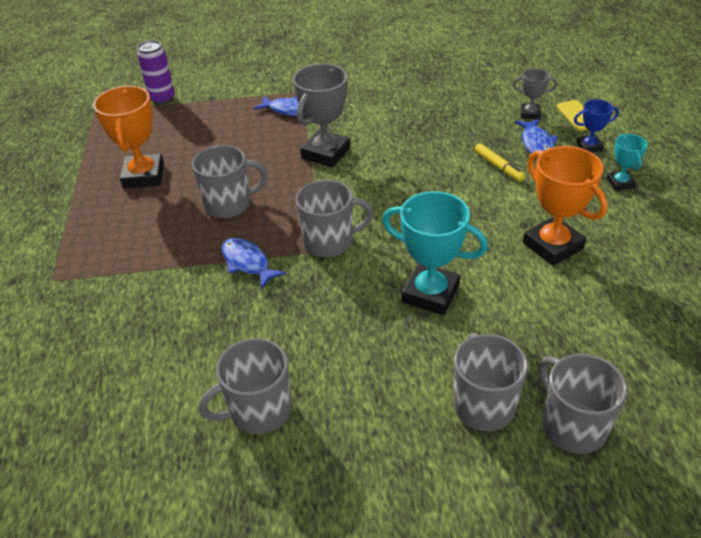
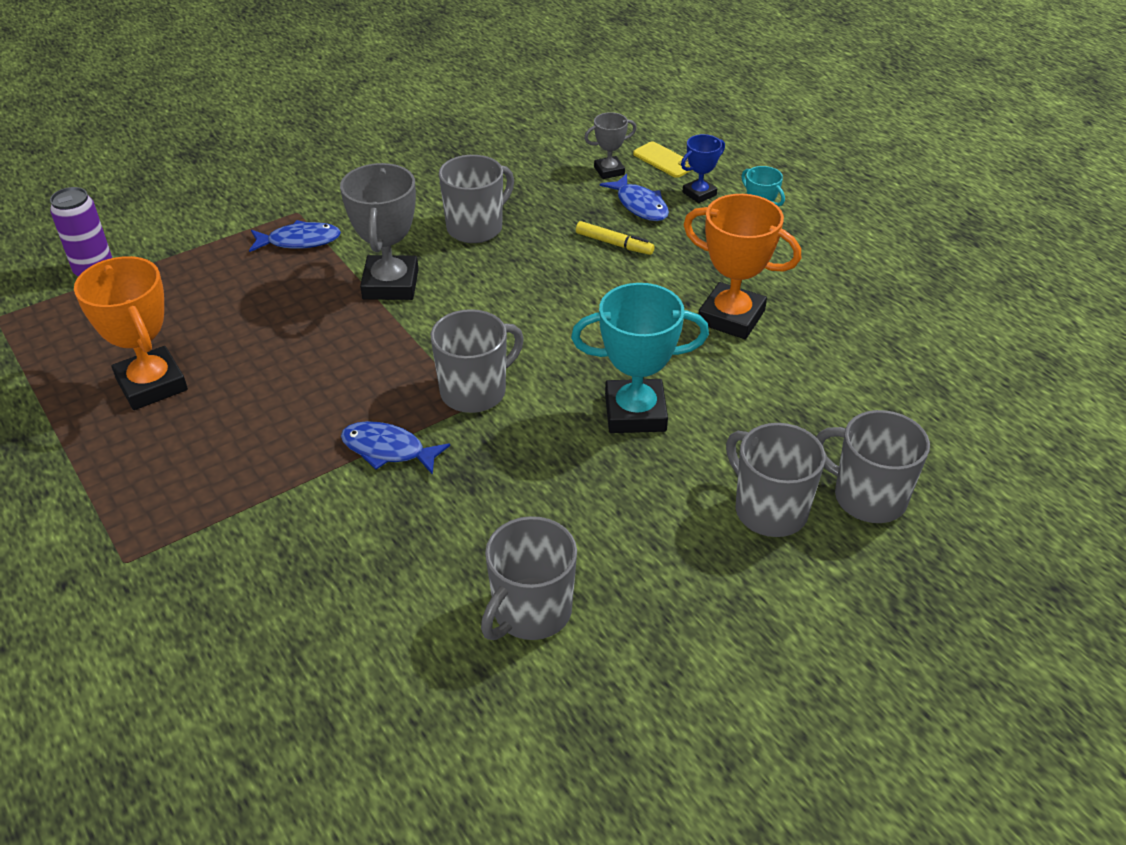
camera: 30 degrees left, 0 degrees up
grey mug [192,145,267,218] -> grey mug moved to [439,155,514,243]

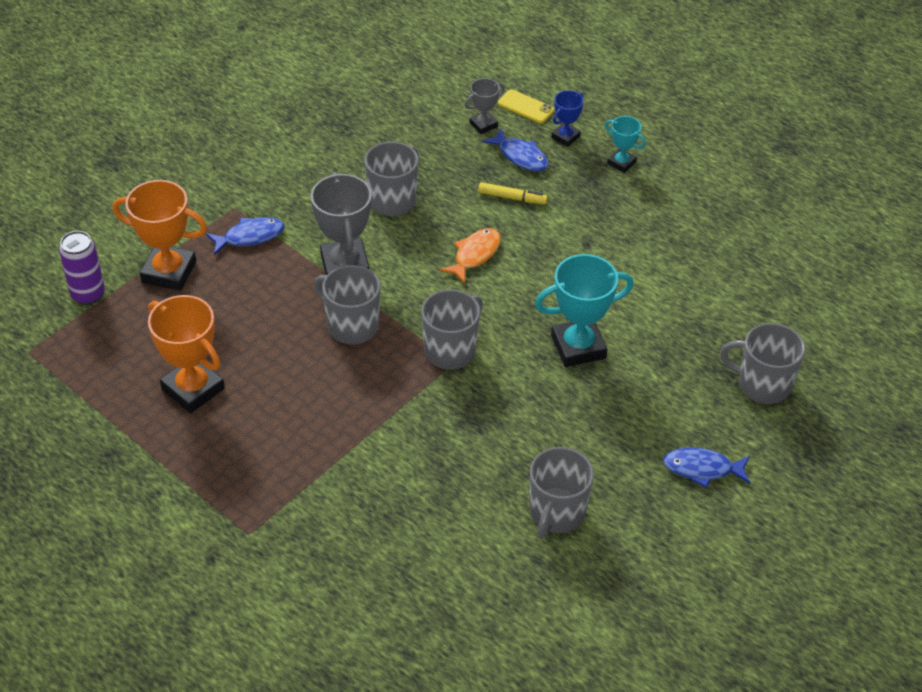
camera: 15 degrees left, 5 degrees up
blue fish [341,421,450,475] -> blue fish moved to [663,447,750,488]
orange trophy [683,194,801,339] -> orange trophy moved to [112,180,207,291]
grey mug [726,423,826,537] -> grey mug moved to [314,265,381,345]
none -> orange fish [440,228,501,283]

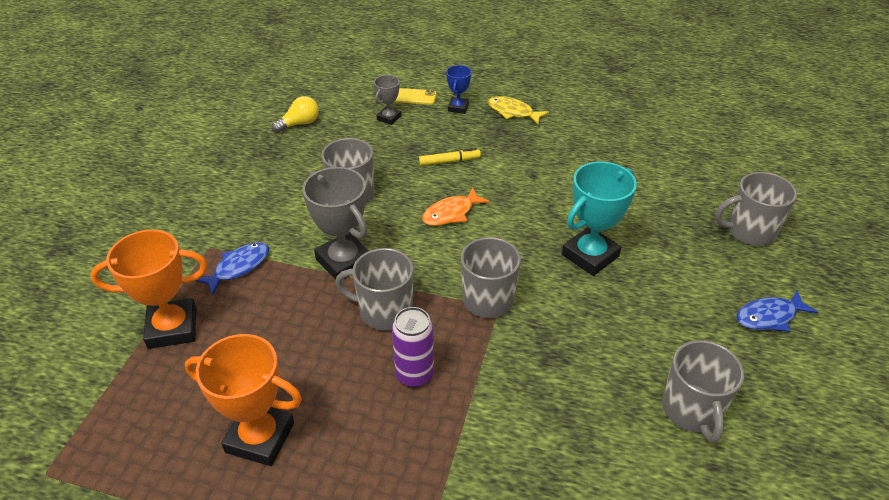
camera: 25 degrees left, 5 degrees down
purple can [59,231,105,305] -> purple can moved to [392,307,434,388]
orange fish [440,228,501,283] -> orange fish turned 135 degrees counterclockwise [422,187,490,226]
blue fish [482,128,549,171] -> none
turquoise trophy [605,116,646,173] -> yellow fish [488,96,549,125]
none -> yellow light bulb [272,96,319,133]

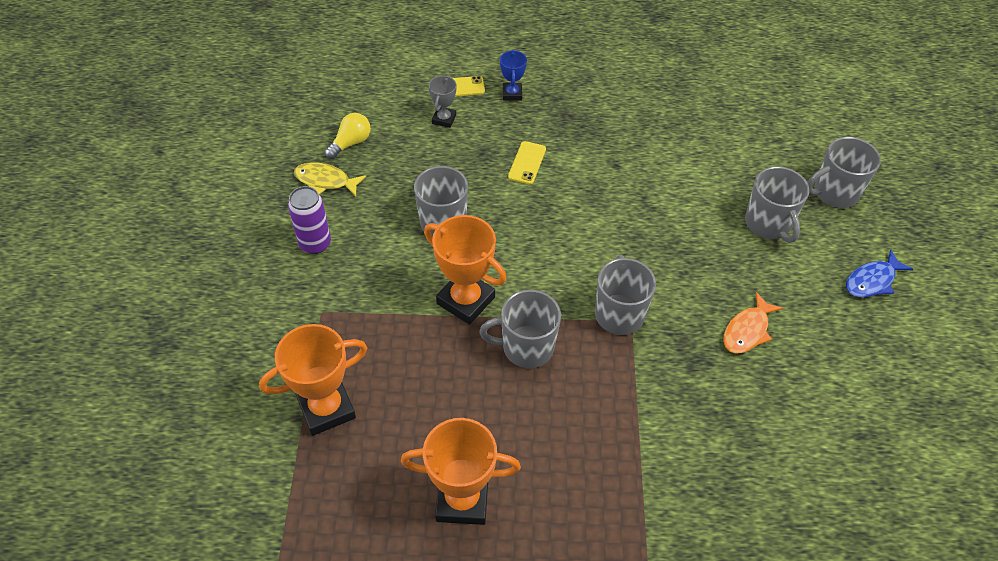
camera: 15 degrees left, 10 degrees up
blue fish [195,242,269,295] -> none
grey trophy [303,167,369,280] -> orange trophy [424,215,507,325]
purple can [392,307,434,388] -> purple can moved to [288,186,331,254]
yellow marker [419,148,481,166] -> yellow phone [508,141,546,184]
orange fish [422,187,490,226] -> orange fish moved to [723,292,783,354]
yellow fish [488,96,549,125] -> yellow fish moved to [294,162,366,196]
turquoise trophy [562,161,637,276] -> none
grey mug [662,340,744,443] -> grey mug moved to [745,166,809,243]

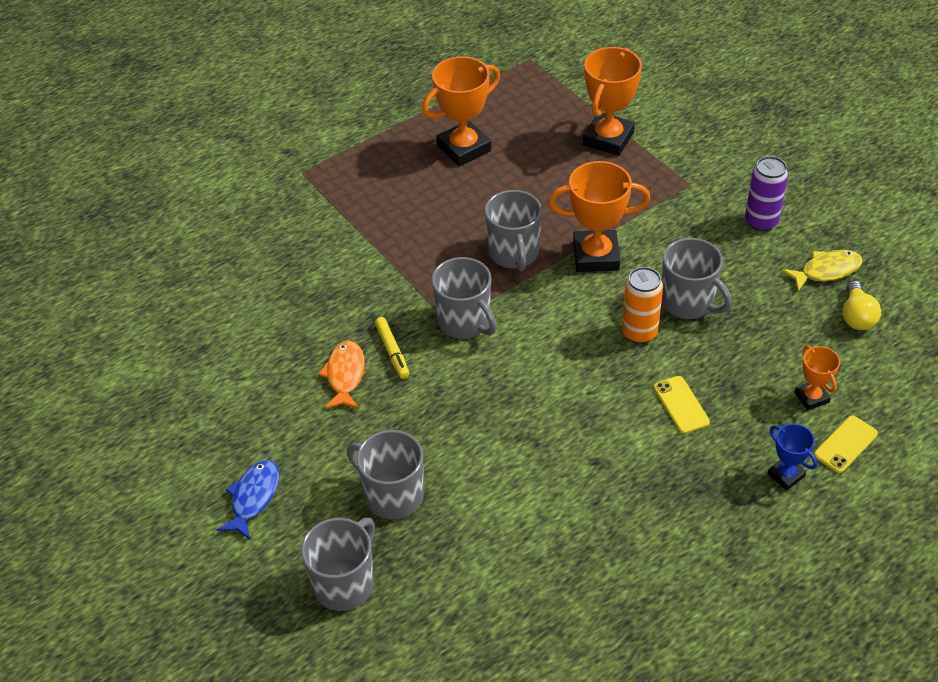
camera: 145 degrees right, 5 degrees down
grey trophy [429,75,456,128] -> orange trophy [795,345,840,410]
grey mug [479,290,561,368] -> grey mug turned 120 degrees clockwise [485,190,542,271]
none -> yellow marker [375,317,409,379]
none -> orange can [622,267,663,344]

